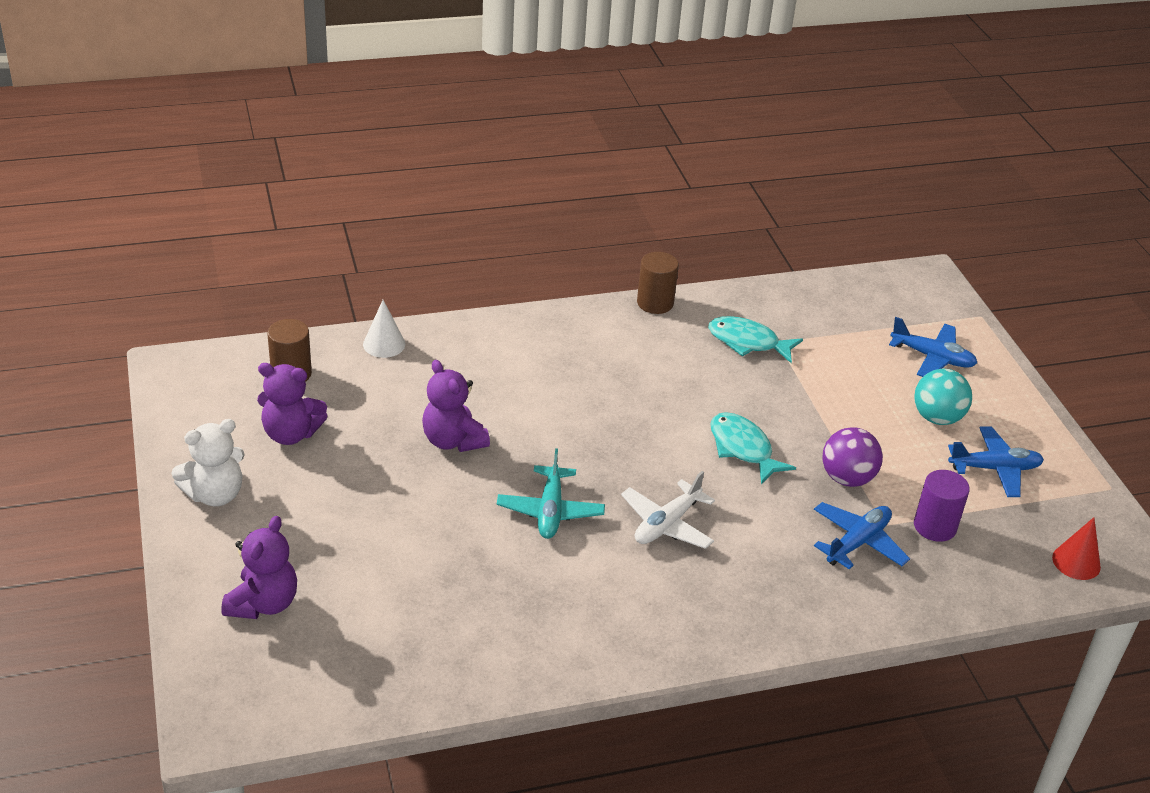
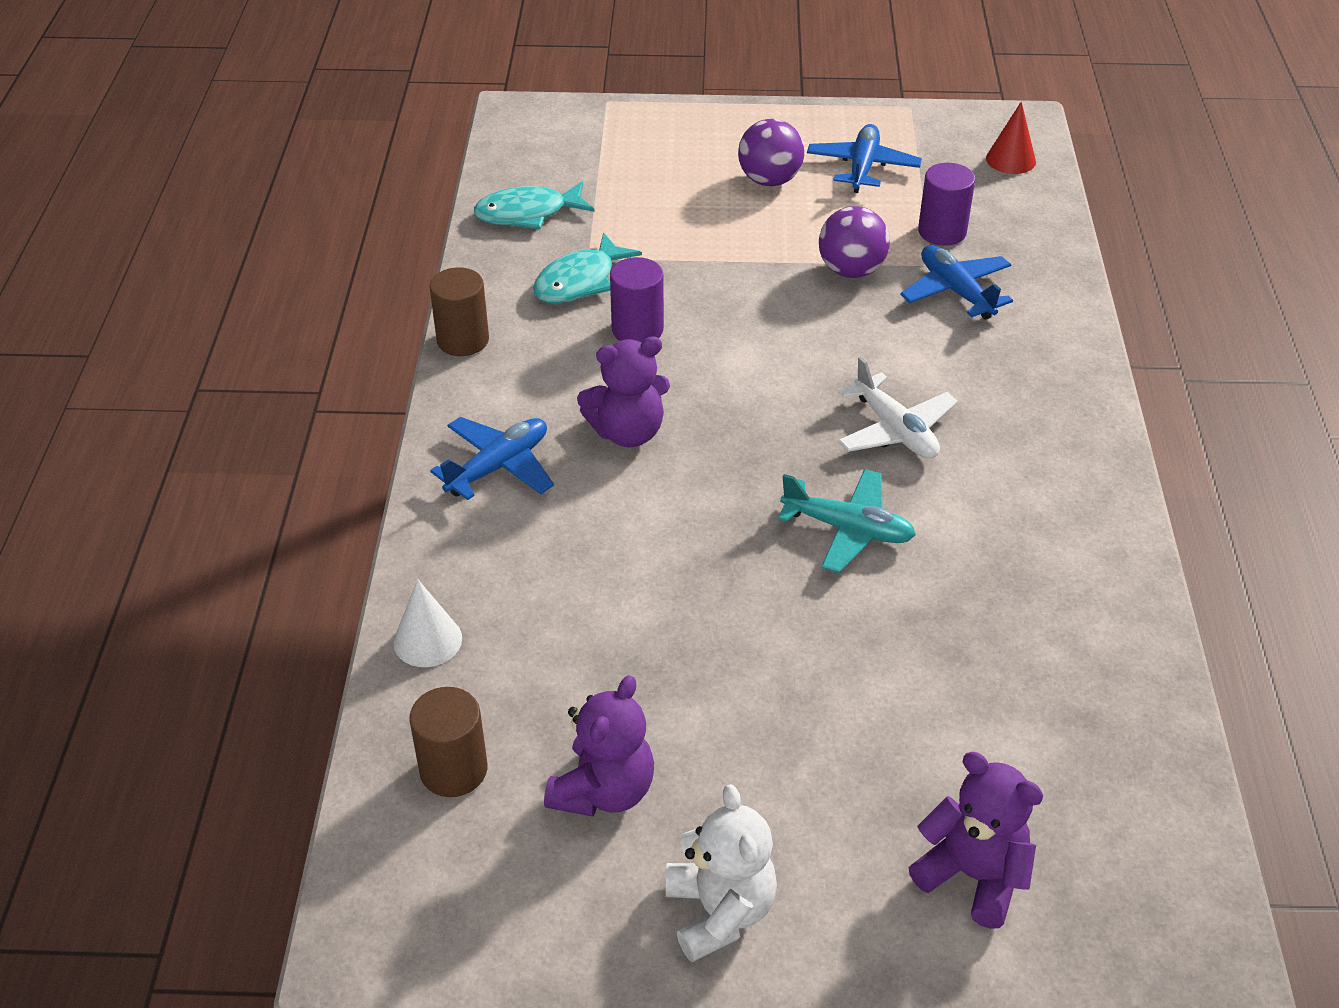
camera: 70 degrees left, 5 degrees up
purple teddy bear [422,360,490,452] -> purple teddy bear moved to [577,337,670,447]
turquoise fish [710,412,796,484] -> turquoise fish moved to [474,181,595,229]
blue plane [889,317,977,377] -> blue plane moved to [430,417,554,500]
turquoise ball [914,369,972,425] -> purple ball [738,119,804,186]
none -> purple cylinder [610,257,664,343]

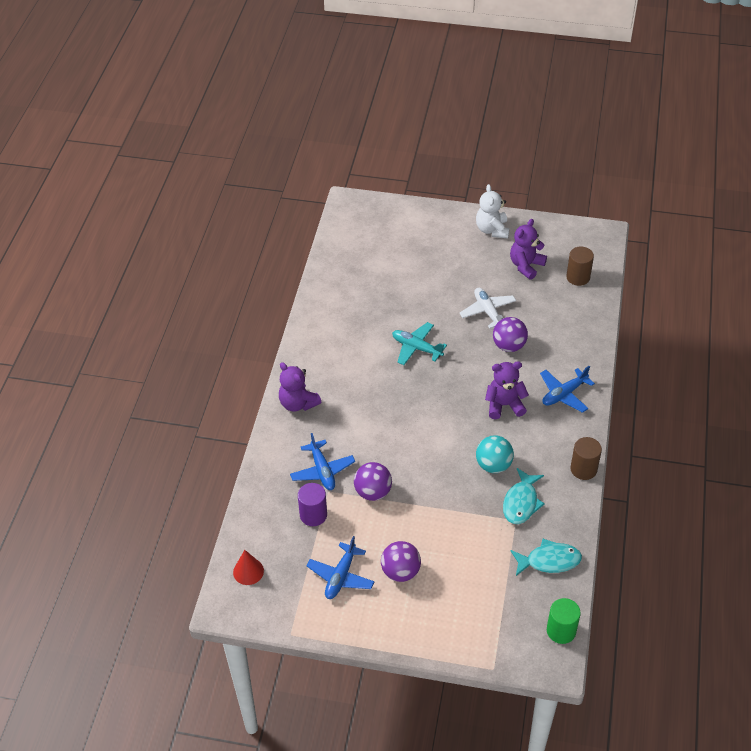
camera: 170 degrees left, 5 degrees up
white cone [394,579,462,667] -> none
turquoise fish [533,232,642,303] -> turquoise fish turned 150 degrees clockwise [503,468,544,524]
purple cylinder [610,257,664,343] -> turquoise ball [476,435,514,473]
white plane [838,357,958,459] -> white plane moved to [459,288,516,329]
purple teddy bear [909,752,1044,929] -> purple teddy bear moved to [279,362,321,411]
none -> purple ball [493,317,528,352]
none -> green cylinder [547,598,581,644]

